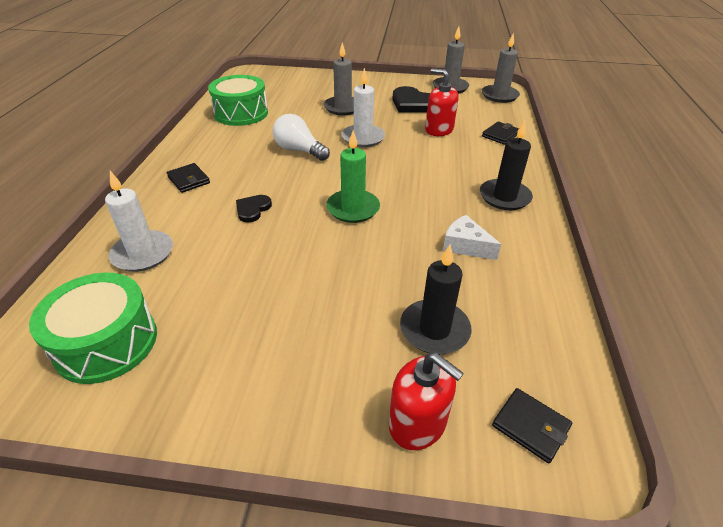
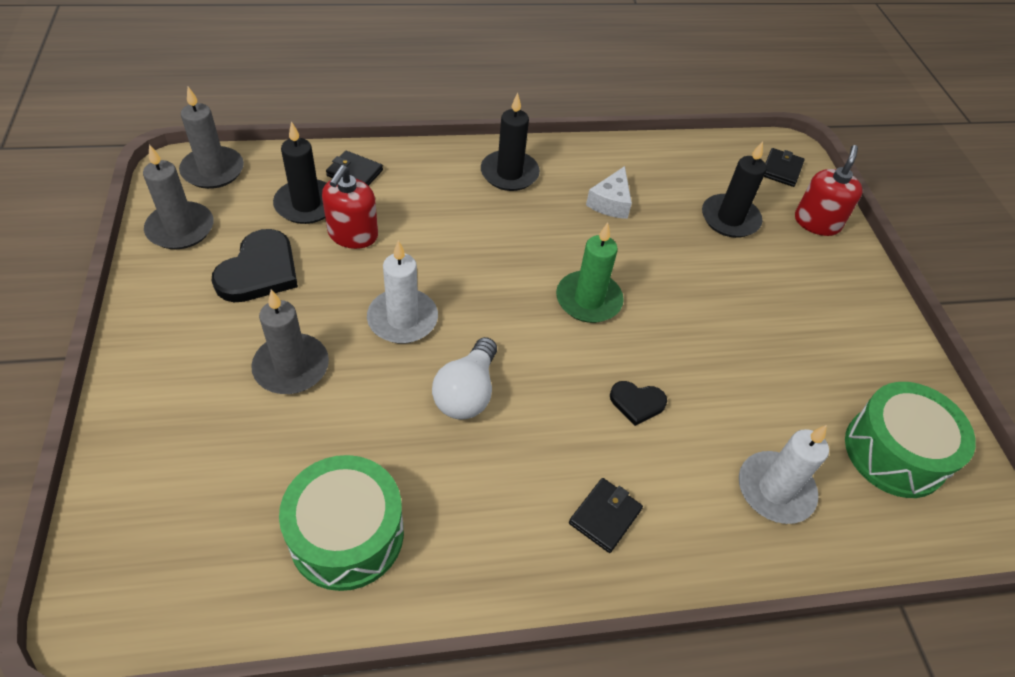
camera: 110 degrees left, 10 degrees up
none -> black candle [273,121,326,224]

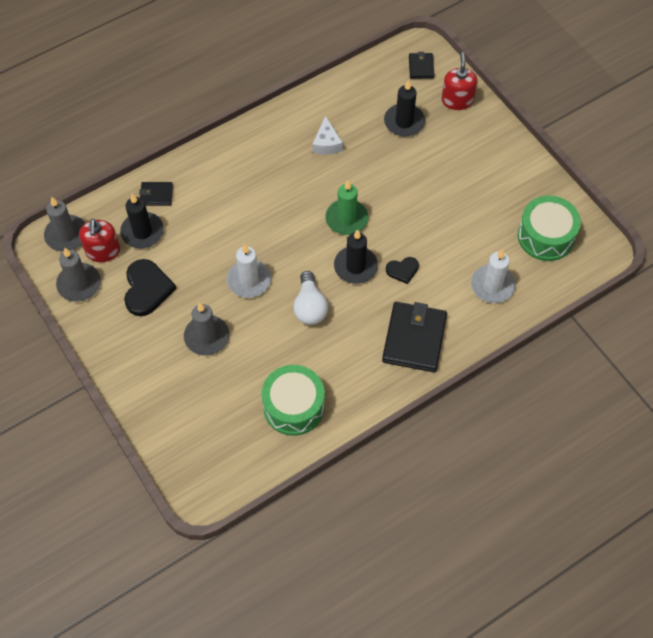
camera: 20 degrees left, 10 degrees up
red soap dispenser [322,165,378,249] -> red soap dispenser moved to [79,219,120,262]
black candle [481,93,540,191] -> black candle moved to [334,229,378,284]
black wallet [569,478,643,553] -> black wallet [382,302,447,372], size x1.97

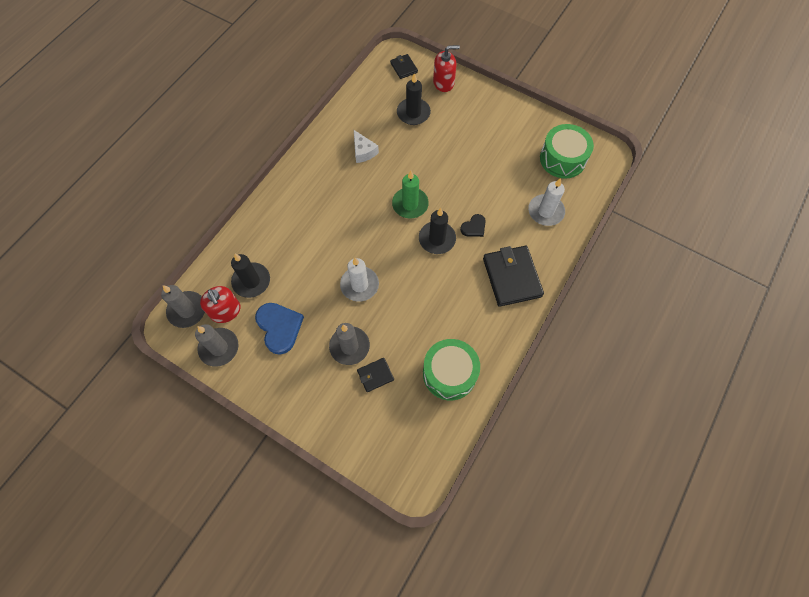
camera: 25 degrees left, 5 degrees up
black heart [124,259,176,316] -> blue heart [255,303,304,355]
black wallet [139,182,173,206] -> black wallet moved to [357,358,394,392]
white light bulb [293,271,328,325] -> none
red soap dispenser [442,52,477,110] -> red soap dispenser turned 105 degrees clockwise [433,45,460,92]

